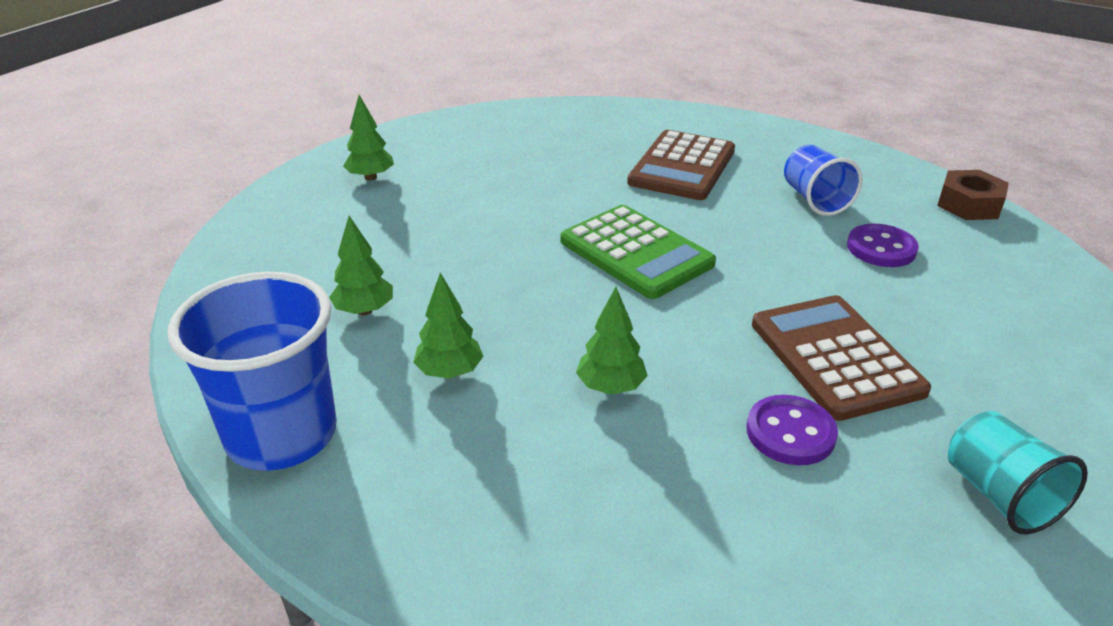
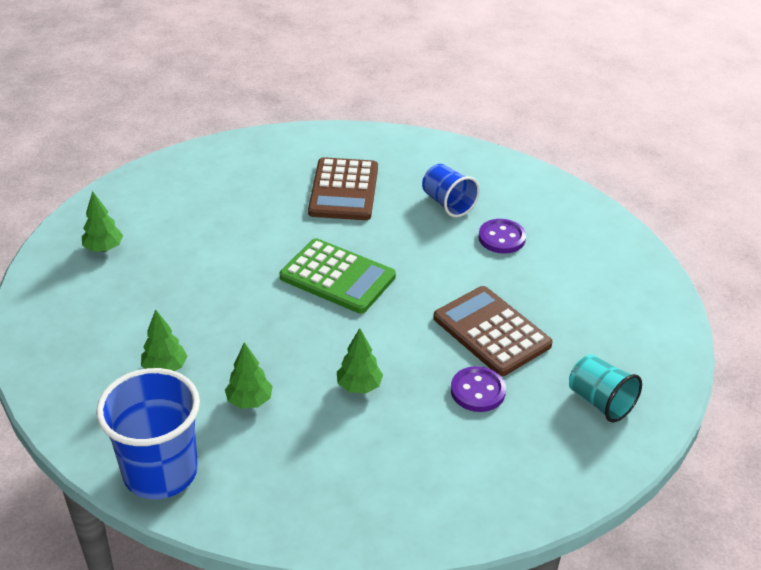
camera: 20 degrees left, 5 degrees up
brown nut [937,170,1009,220] -> none

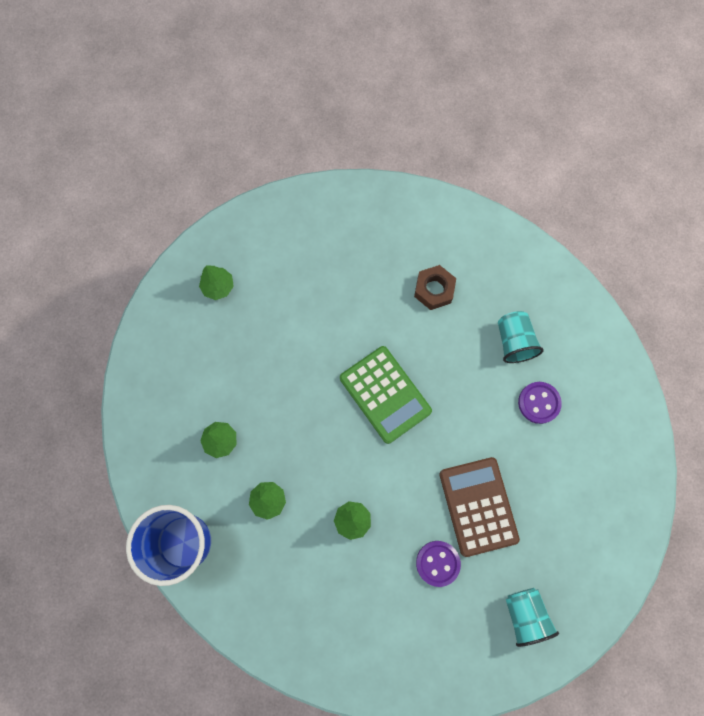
camera: 25 degrees right, 35 degrees up
brown calculator [308,157,378,220] -> brown nut [414,265,456,310]
blue cup [422,164,480,217] -> turquoise cup [498,311,543,363]

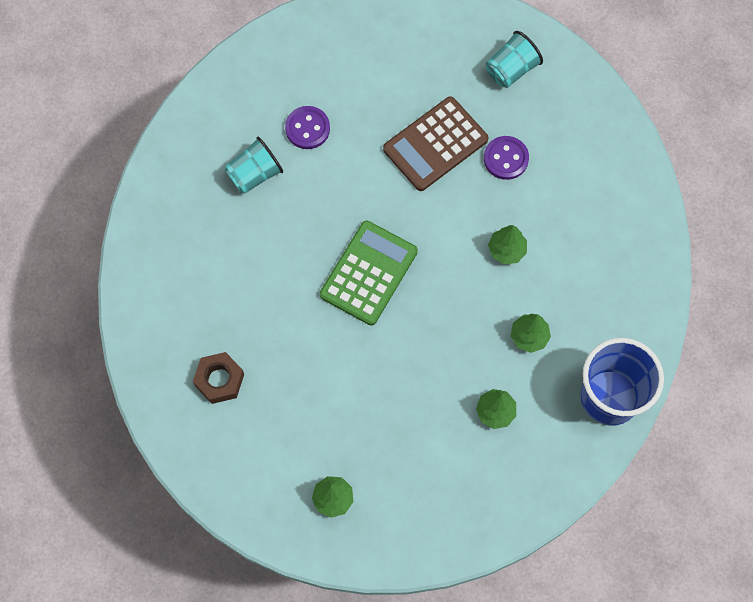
camera: 115 degrees left, 5 degrees down
brown nut [414,265,456,310] -> brown nut moved to [193,352,244,404]

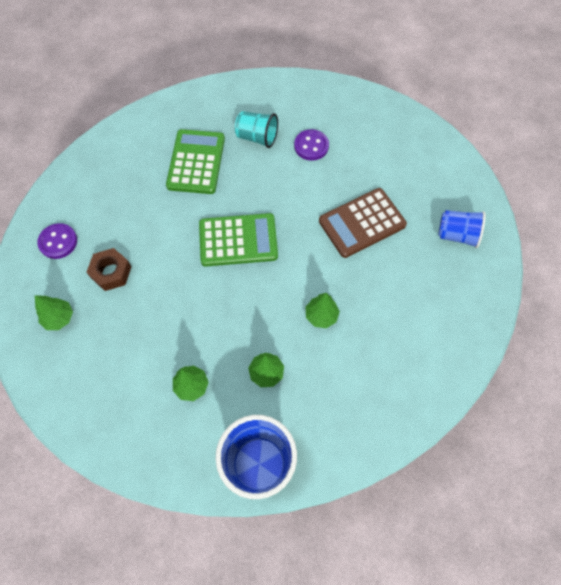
camera: 55 degrees right, 5 degrees down
brown nut [193,352,244,404] -> brown nut moved to [86,248,131,291]
brown calculator [383,96,488,191] -> brown calculator turned 45 degrees counterclockwise [319,188,407,258]
purple button [484,136,529,180] -> purple button moved to [37,223,77,259]
turquoise cup [486,31,543,88] -> blue cup [438,210,486,248]
none -> green calculator [166,129,225,194]

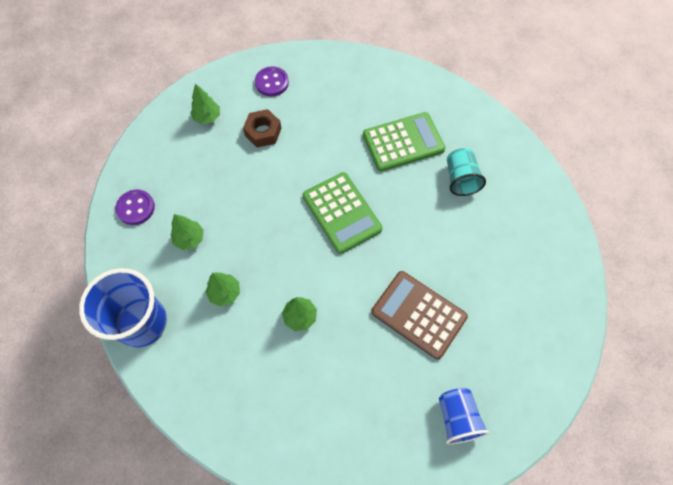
camera: 65 degrees right, 0 degrees up
purple button [294,129,329,161] -> purple button moved to [115,190,155,225]

